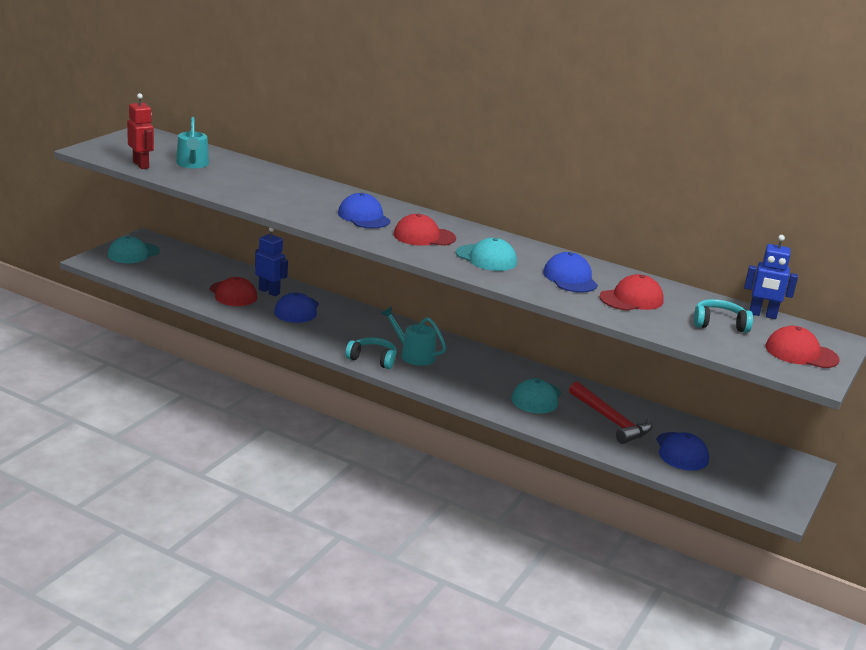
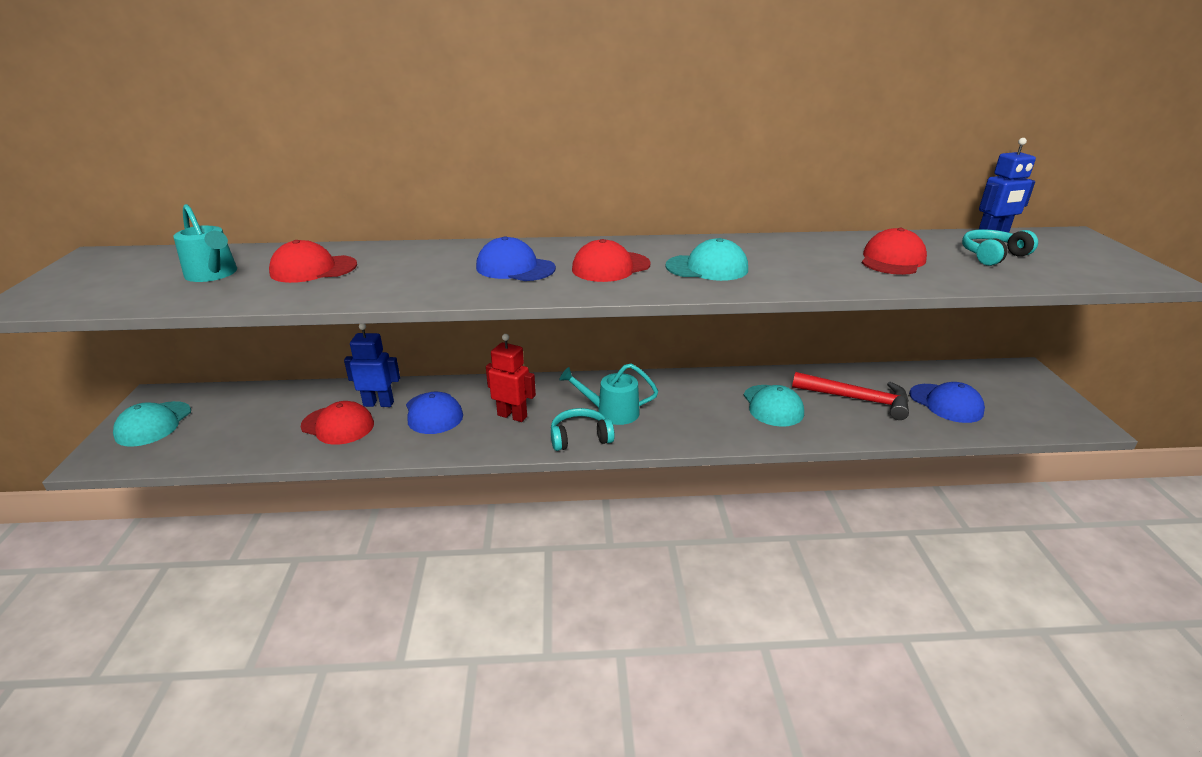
camera: 30 degrees left, 5 degrees up
red robot [127,93,154,169] -> red robot moved to [486,334,536,422]
blue cap [543,252,598,293] -> none
red cap [766,326,840,368] -> red cap moved to [269,240,357,283]

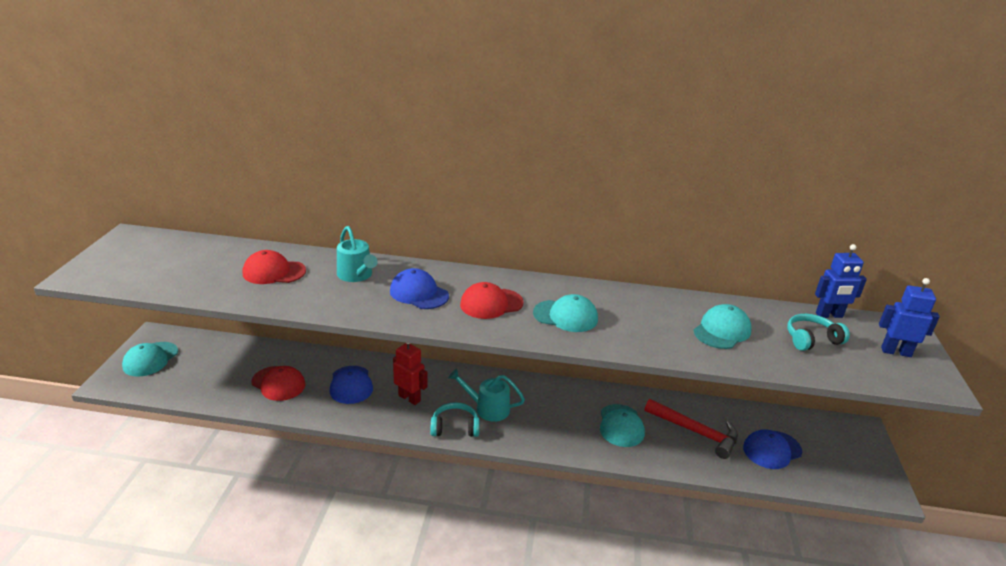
camera: 10 degrees right, 0 degrees up
turquoise watering can [173,204,237,282] -> turquoise watering can moved to [337,226,378,282]
blue robot [344,324,400,407] -> blue robot moved to [879,278,940,357]
red cap [862,228,927,275] -> turquoise cap [693,304,752,349]
blue cap [909,382,985,423] -> blue cap turned 90 degrees clockwise [743,429,802,469]

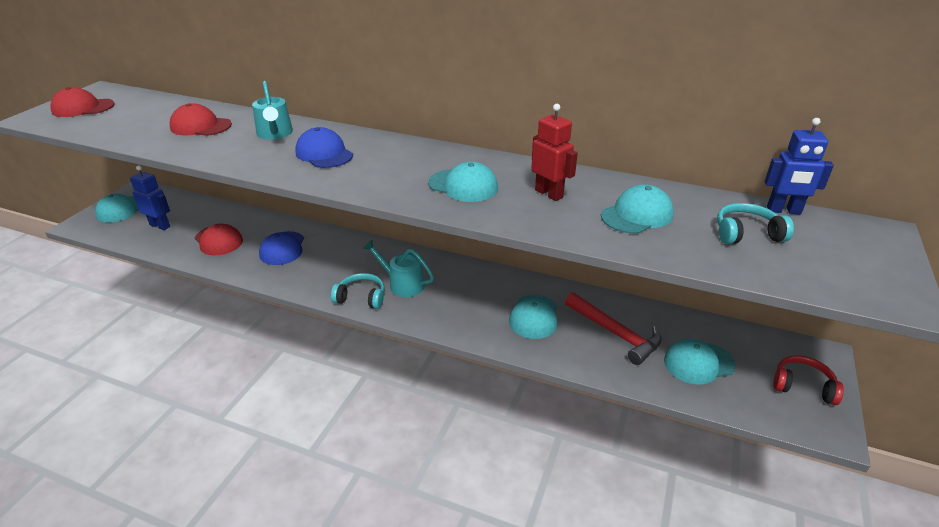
camera: 15 degrees right, 5 degrees up
red robot [393,343,428,405] -> red robot moved to [531,104,578,201]
red cap [460,282,524,319] -> red cap moved to [50,87,114,117]
blue cap [743,429,802,469] -> turquoise cap [664,339,736,385]
blue robot [879,278,940,357] -> blue robot moved to [130,165,170,230]
none -> red headphones [773,356,844,405]

